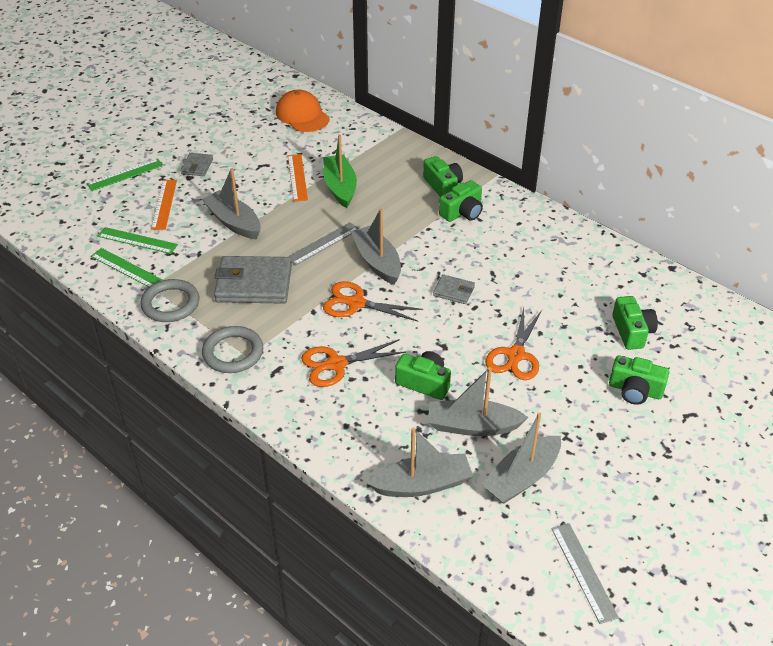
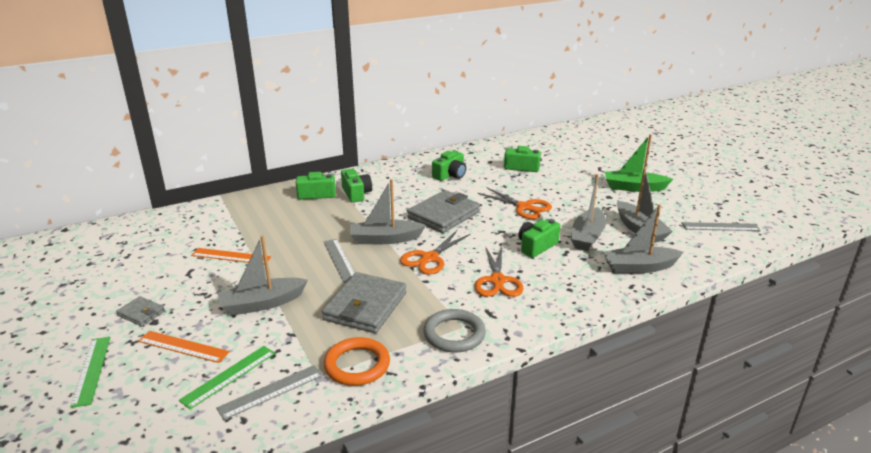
camera: 70 degrees left, 15 degrees down
green ruler [91,248,163,287] -> grey ruler [216,365,323,420]
grey ring [140,279,199,322] -> orange ring [324,337,390,386]
orange cap [276,89,330,132] -> none
green boat [323,135,357,208] -> green boat moved to [605,134,673,192]
grey boat [367,428,473,497] -> grey boat turned 105 degrees counterclockwise [603,204,683,274]
grey wallet [433,274,475,304] -> grey wallet [407,190,480,233], size x2.04
green camera [609,355,669,405] -> green camera moved to [432,151,466,181]

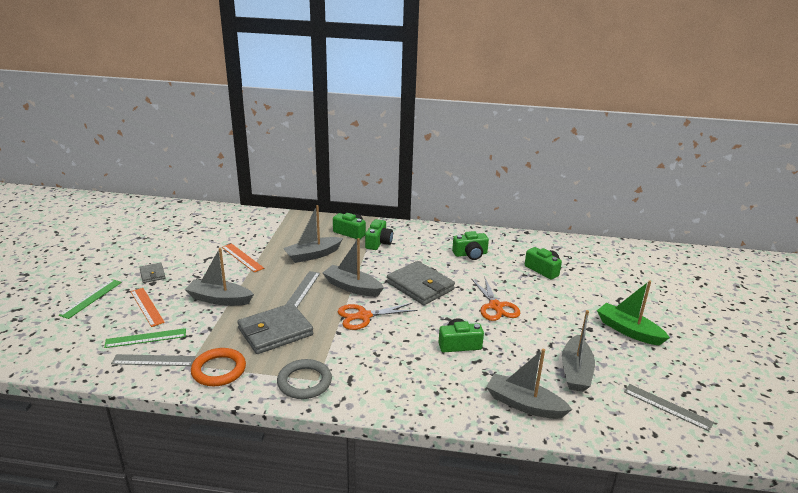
camera: 35 degrees right, 0 degrees up
grey wallet [407,190,480,233] -> grey wallet turned 60 degrees clockwise [387,261,455,305]
orange scissors [474,246,524,297] -> none
grey boat [571,174,606,251] -> grey boat moved to [283,205,343,263]

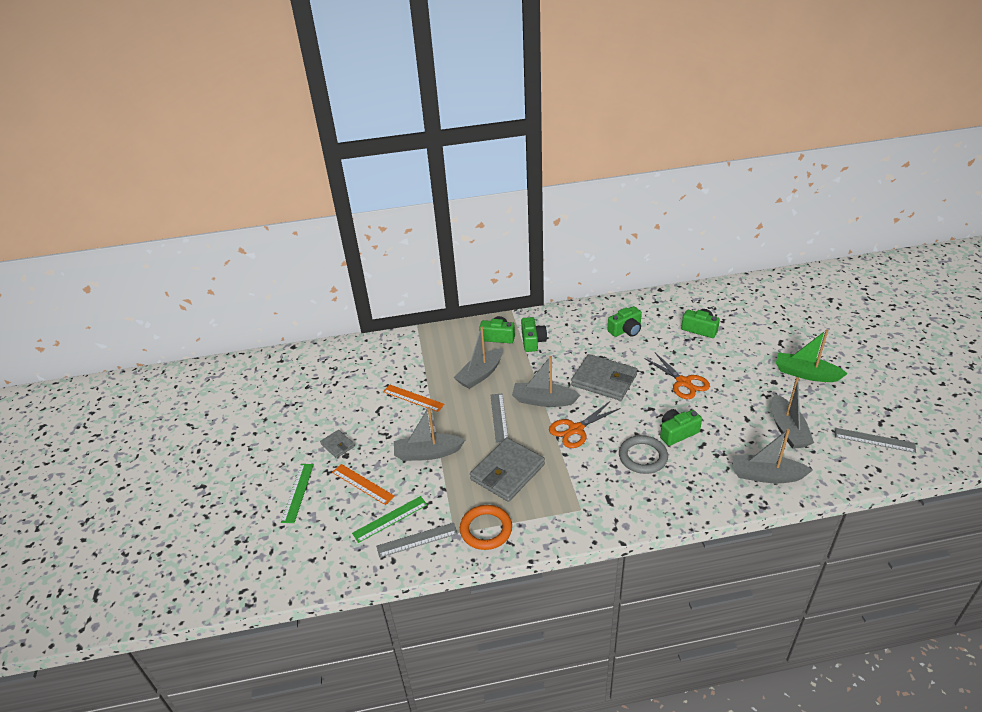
camera: 15 degrees left, 10 degrees up
grey ring [277,359,332,399] -> grey ring moved to [619,435,668,474]

